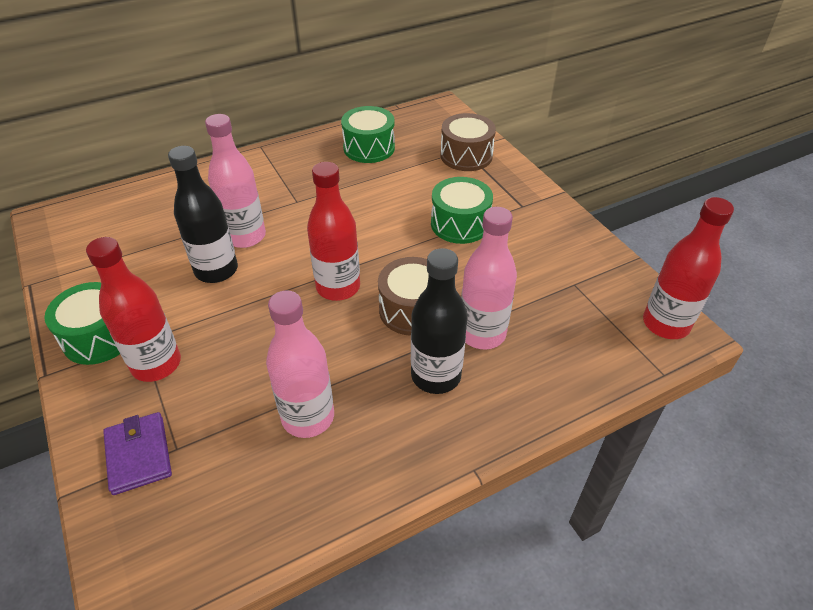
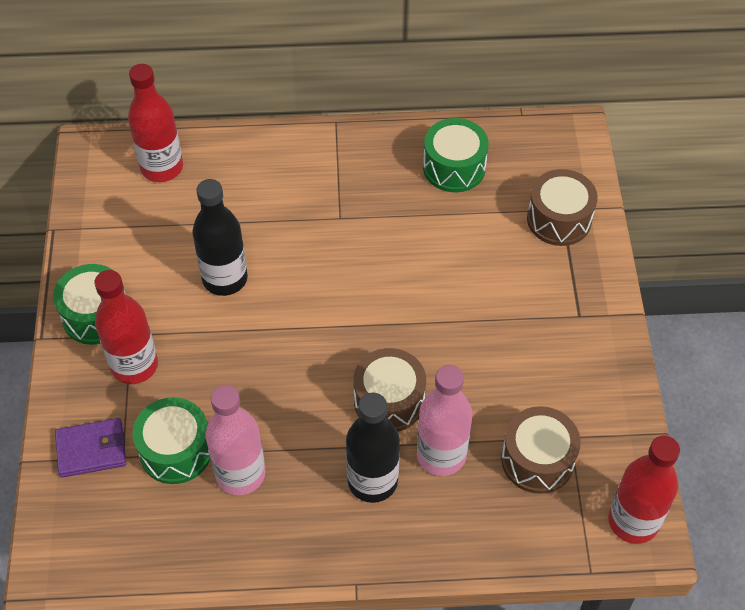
camera: 25 degrees right, 10 degrees up
purple wallet [103,412,172,495] -> purple wallet turned 75 degrees clockwise [55,418,126,478]
pink bottle [205,114,266,248] -> none
red bottle [307,162,360,301] -> red bottle moved to [128,64,183,182]
green drum [431,177,493,244] -> green drum moved to [132,397,210,484]
none -> brown drum [501,406,580,494]

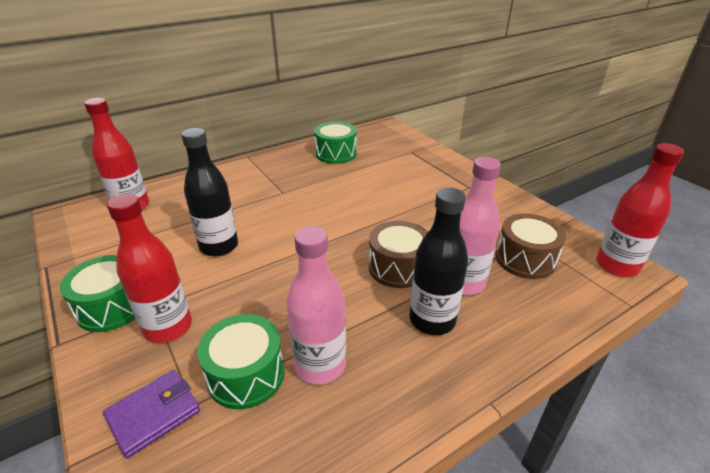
camera: 30 degrees left, 20 degrees down
brown drum [527,169,598,246] -> none

